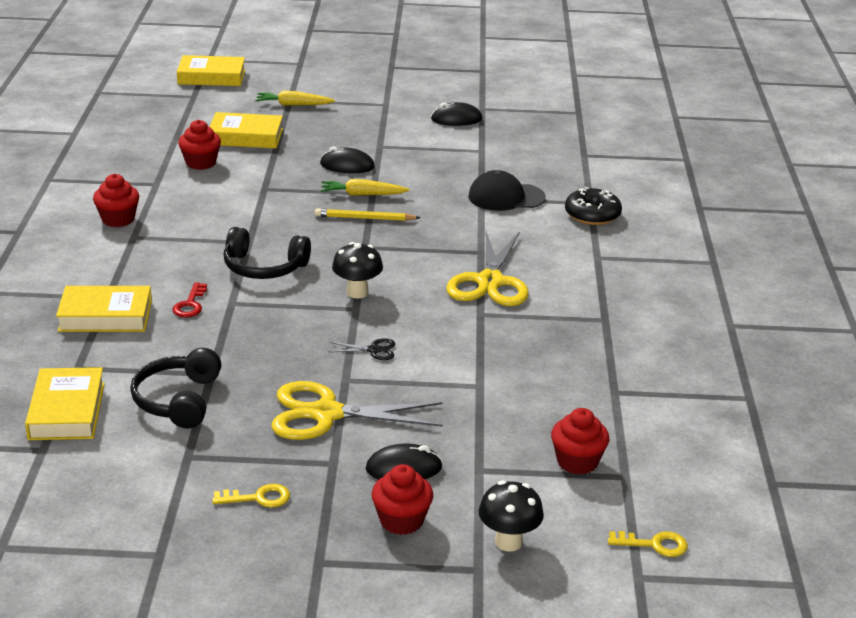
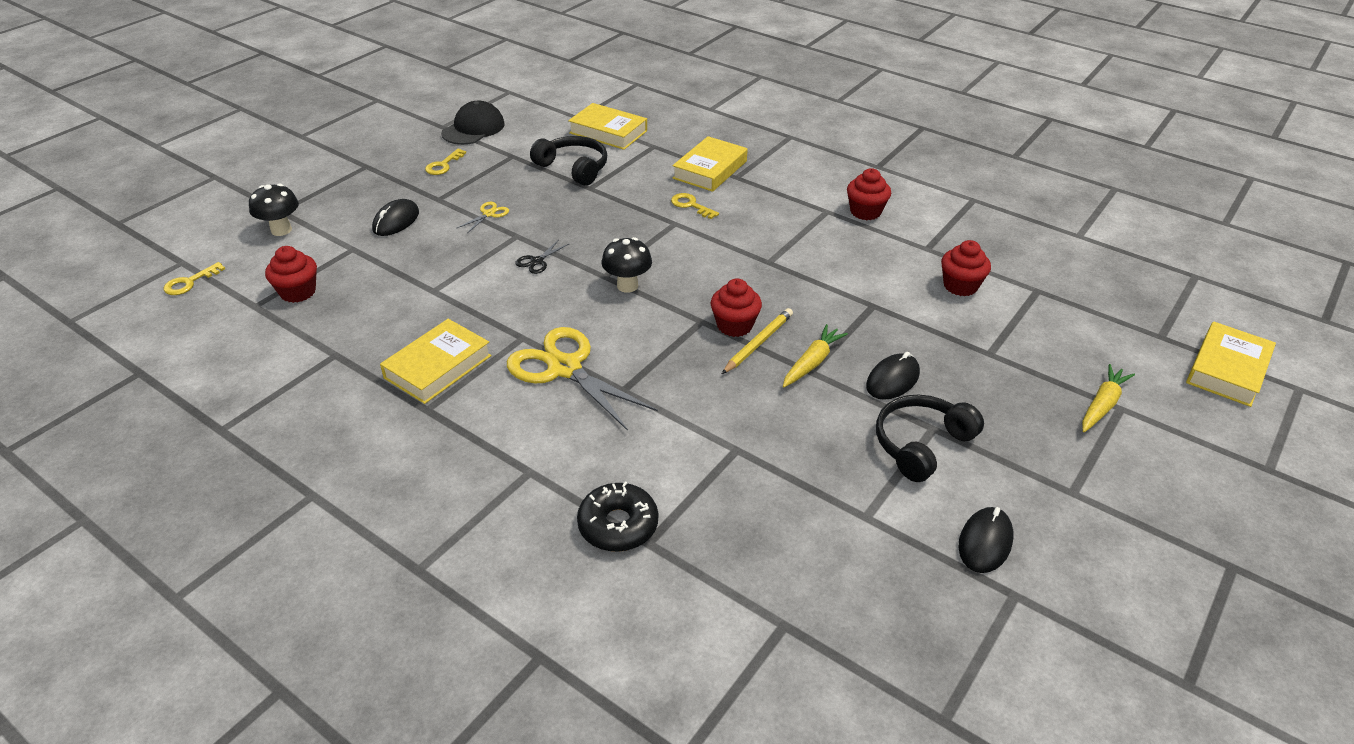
camera: 125 degrees right, 10 degrees up
red key [172,282,207,317] -> yellow key [671,193,719,219]
yellow book [210,112,283,148] -> yellow book moved to [380,319,491,404]
black headphones [224,227,311,279] -> black headphones moved to [876,395,984,482]
yellow scissors [271,381,443,440] -> yellow scissors [457,202,509,233], size x0.42
red cupcake [371,464,433,535] -> red cupcake moved to [711,279,762,337]
black cap [468,170,546,211] -> black cap moved to [441,101,505,145]

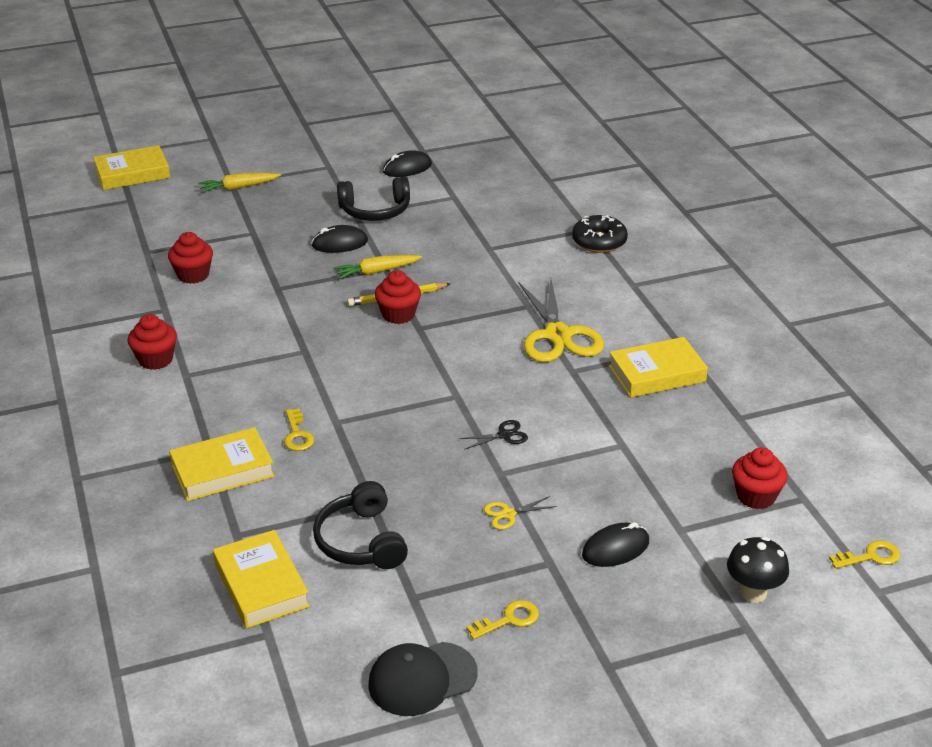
camera: 145 degrees left, 5 degrees down
black mushroom [602,237,652,293] -> none

